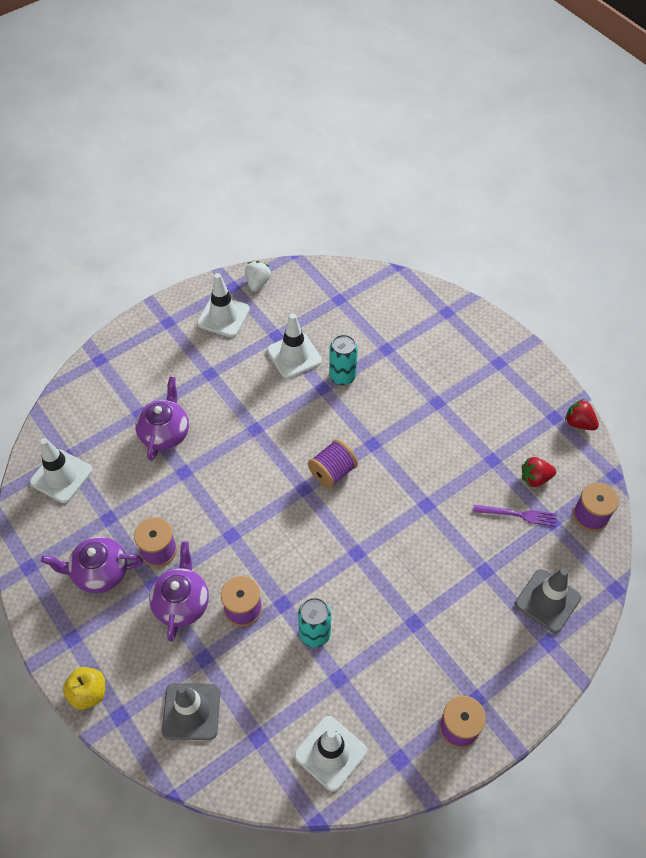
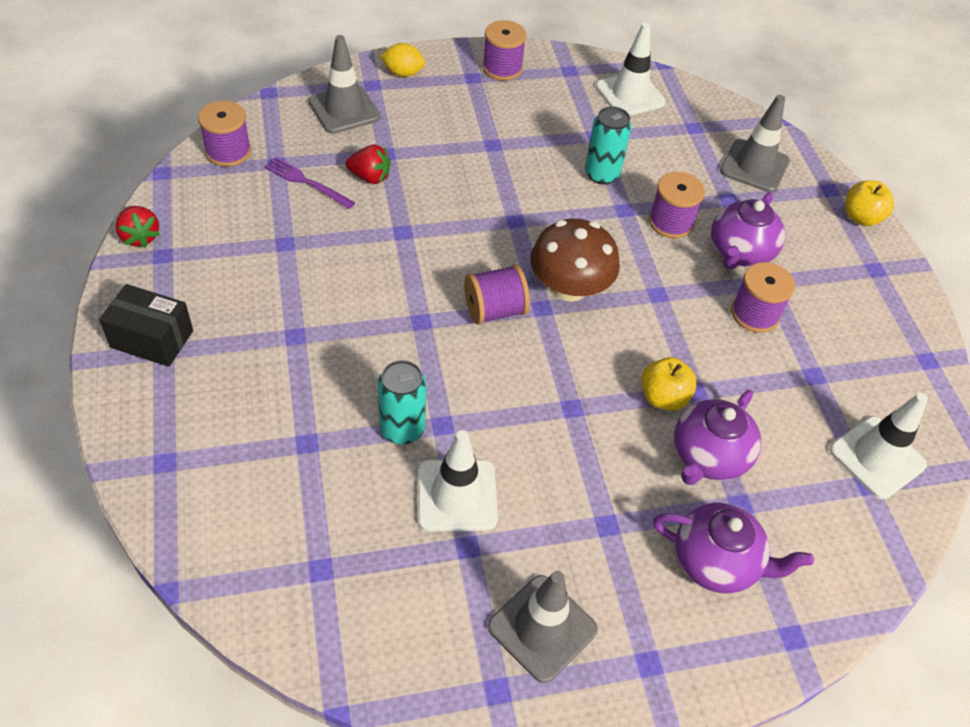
camera: 160 degrees left, 5 degrees down
purple teapot [41,536,143,593] -> purple teapot moved to [653,502,814,593]
white traffic cone [197,273,250,337] -> grey traffic cone [488,571,598,683]
white strawberry [245,261,271,292] -> none
red strawberry [522,457,556,487] -> red strawberry moved to [346,145,390,184]
none -> black box [99,284,193,367]
none -> yellow lemon [380,43,426,77]
none -> brown mushroom [530,219,620,302]
none -> yellow apple [641,357,697,411]

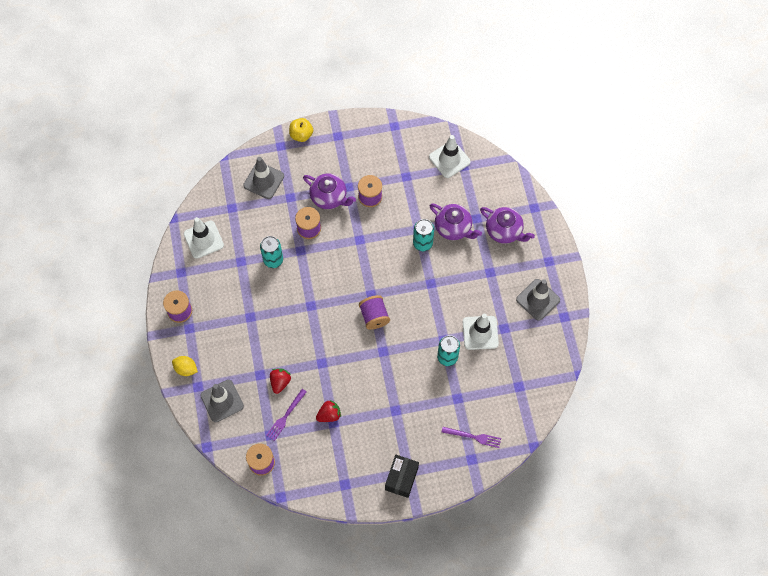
camera: 85 degrees left, 15 degrees up
red strawberry [115,206,160,248] -> red strawberry moved to [316,400,341,422]
yellow lemon [380,43,426,77] -> yellow lemon turned 75 degrees counterclockwise [172,356,198,376]
brown mushroom [530,219,620,302] -> none
yellow apple [641,357,697,411] -> turquoise can [413,219,434,251]
purple teapot [653,502,814,593] -> purple teapot turned 105 degrees clockwise [480,207,535,244]
none -> purple fork [441,427,501,448]

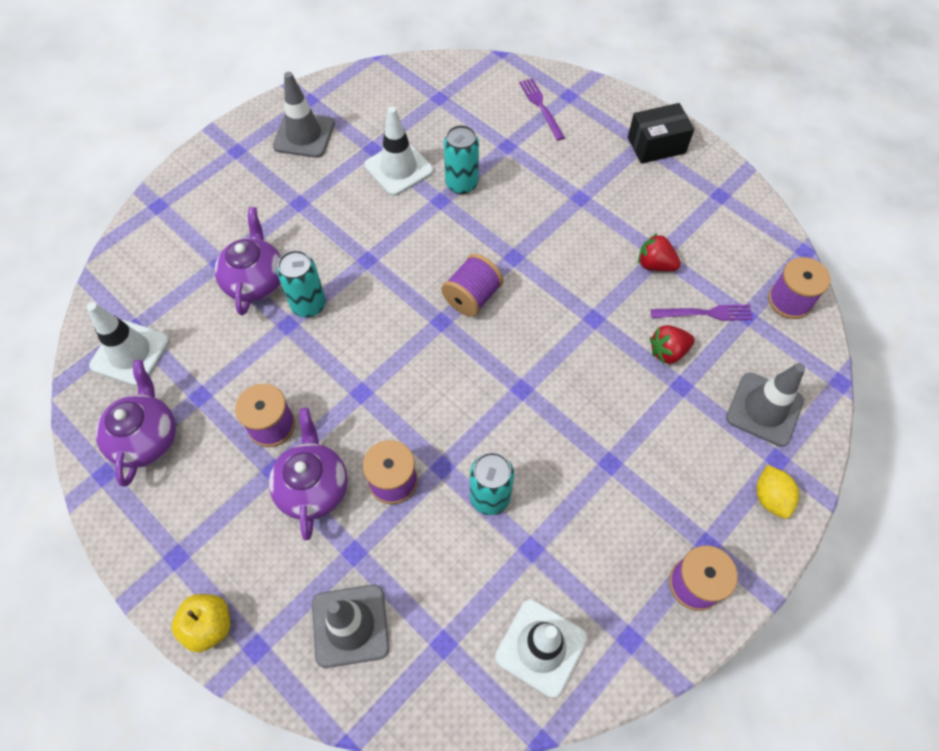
camera: 125 degrees left, 5 degrees down
purple teapot [480,207,535,244] -> purple teapot moved to [96,360,176,486]

